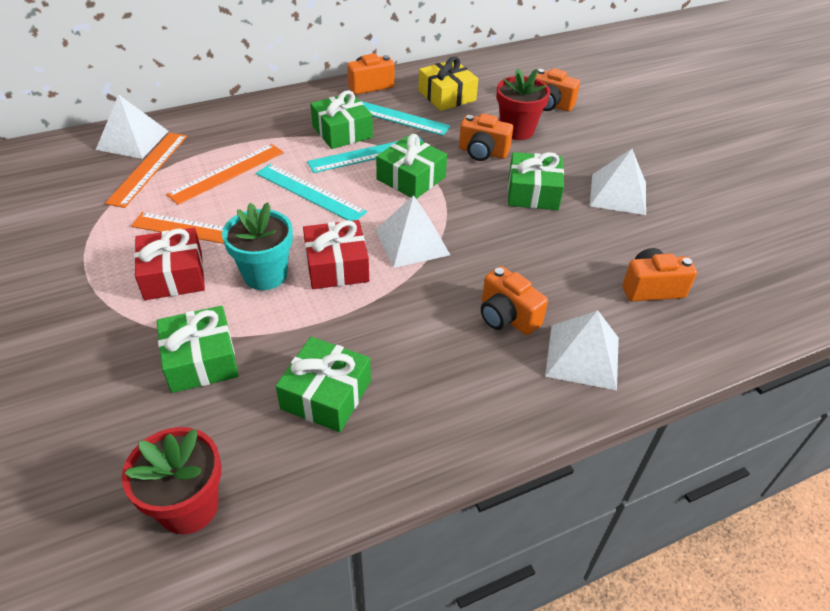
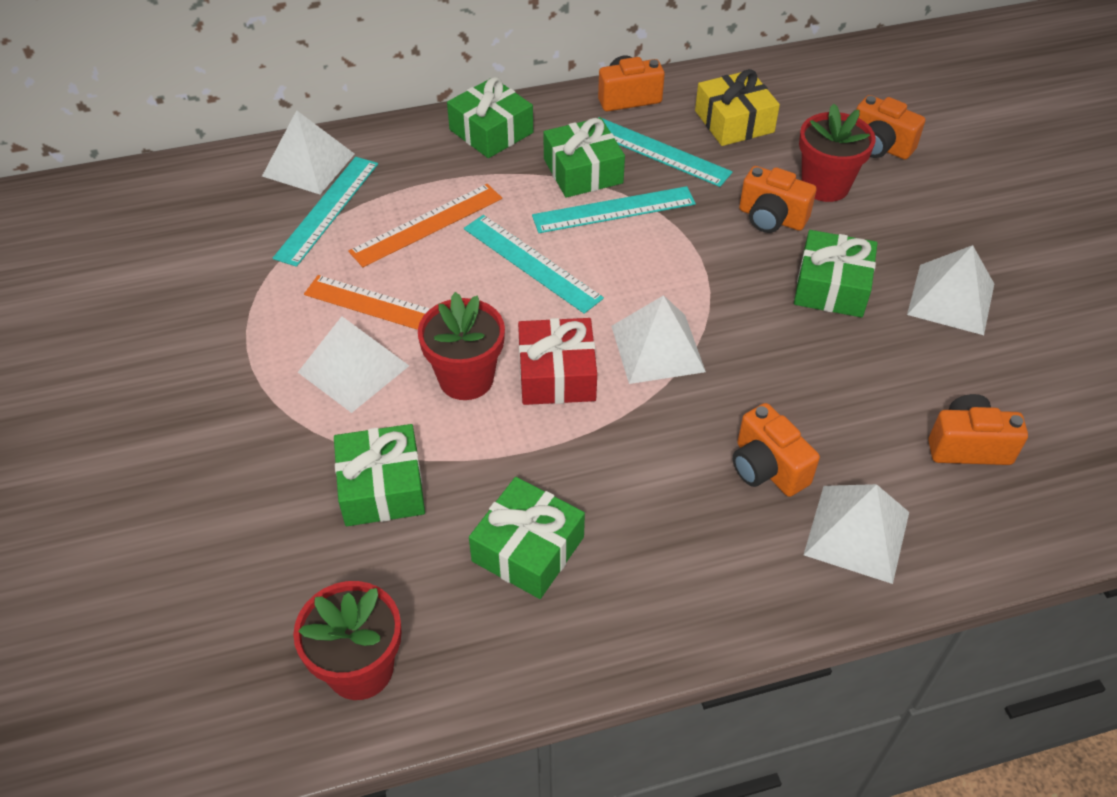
camera: 10 degrees right, 5 degrees up
orange ruler [105,133,187,208] -> turquoise ruler [273,157,378,267]
red gift [134,228,205,300] -> white pyramid [298,316,409,413]
turquoise flower pot [222,202,293,290] -> red flower pot [418,292,505,400]
green gift [376,134,447,199] -> green gift moved to [447,77,533,158]

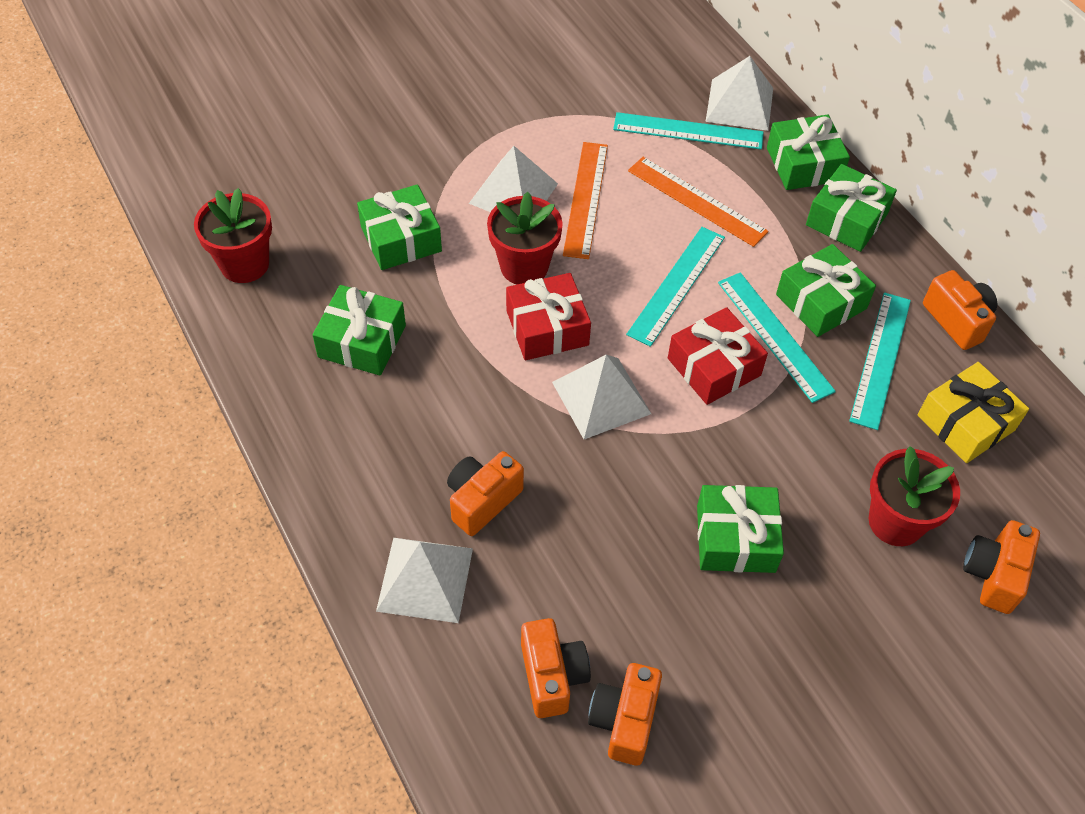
camera: 75 degrees right, 5 degrees up
orange camera [739,166,816,233] -> orange camera moved to [588,663,662,766]
white pyramid [907,245,994,335] -> none
none -> red gift [668,307,768,405]
none -> green gift [767,115,850,190]

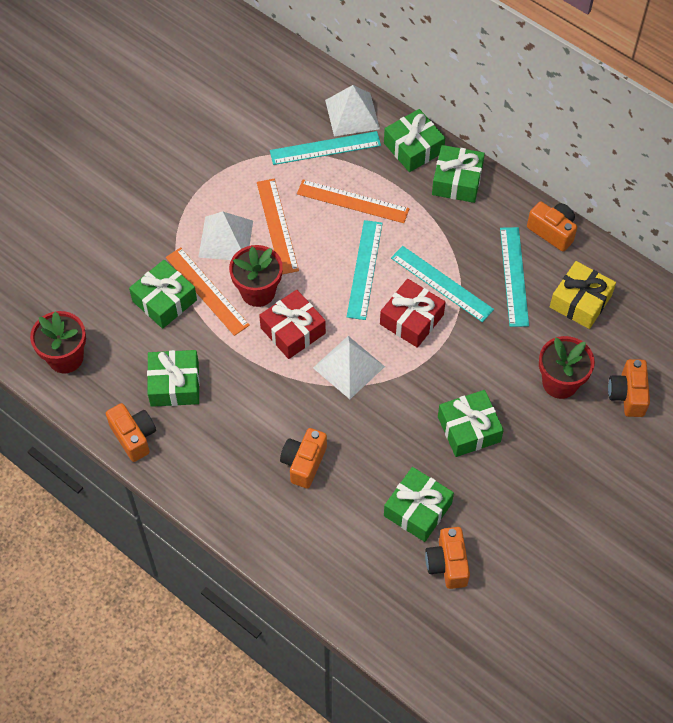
camera: 20 degrees left, 5 degrees up
white pyramid [376,538,473,623] -> none
orange camera [521,618,591,718] -> orange camera moved to [106,403,156,462]
green gift [776,244,876,337] -> green gift moved to [384,467,454,542]
none -> orange ruler [166,247,250,336]

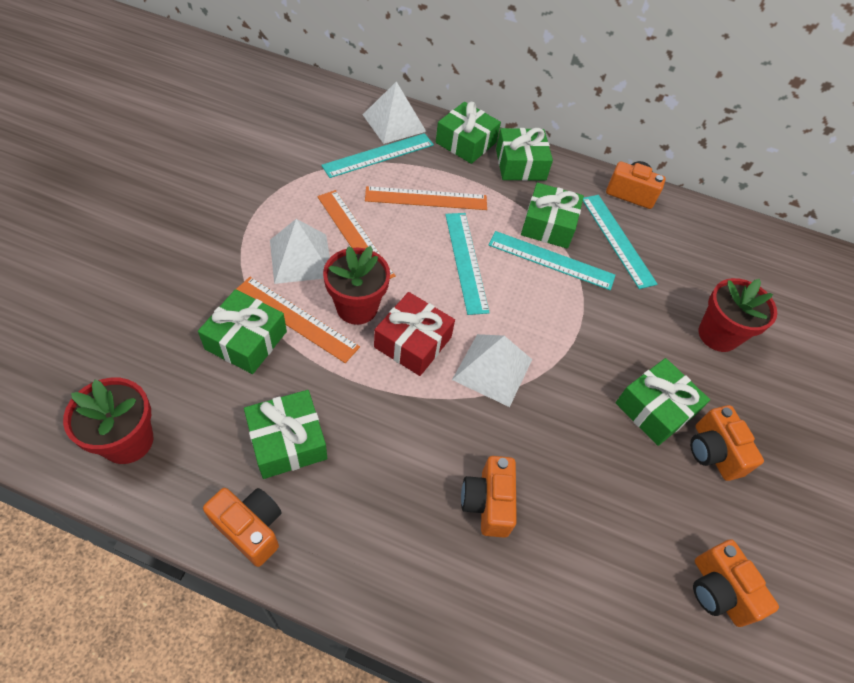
camera: 25 degrees left, 5 degrees down
red gift [380,279,445,348] -> none
green gift [384,467,454,542] -> green gift moved to [521,182,584,249]
yellow gift [550,261,616,329] -> none
orange camera [608,359,650,417] -> orange camera moved to [690,405,764,481]

